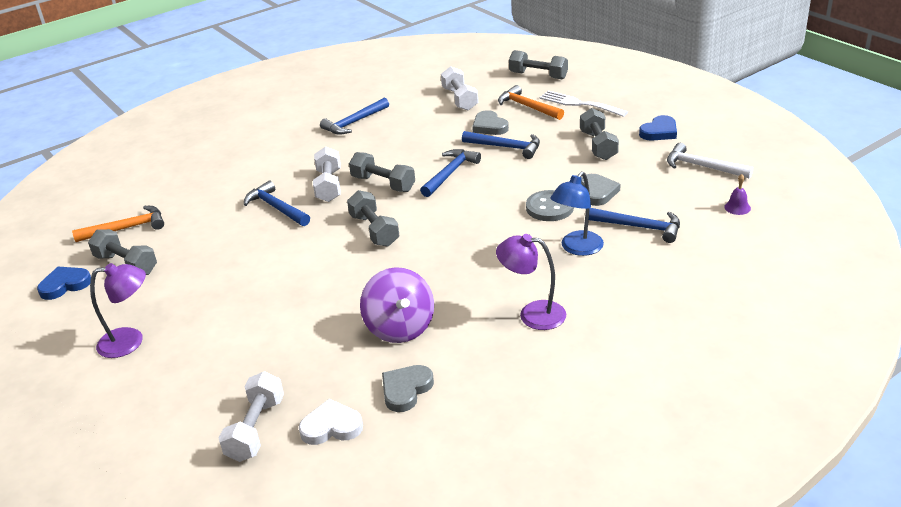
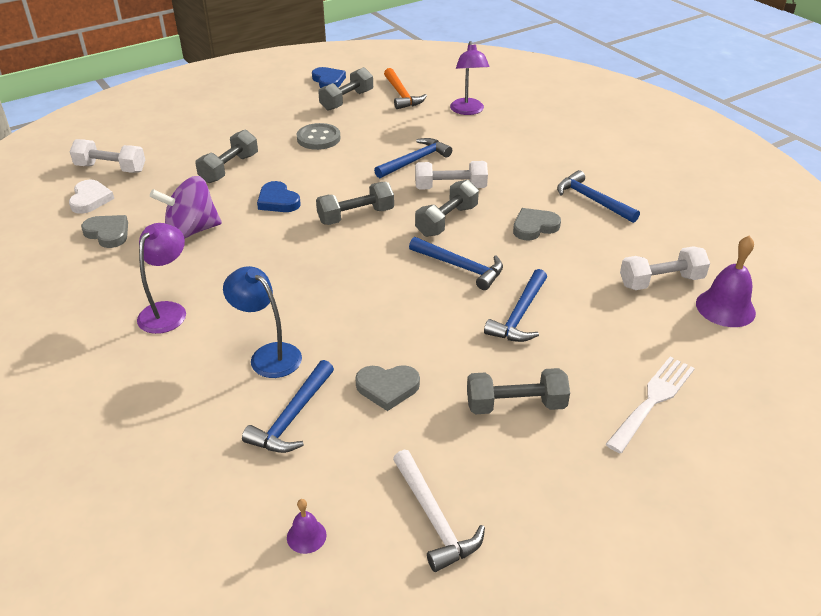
camera: 90 degrees right, 5 degrees up
purple lamp [90,263,146,358] -> purple lamp moved to [450,41,489,115]
grey heart [472,110,509,135] -> grey heart moved to [513,208,561,240]
orange hammer [498,85,564,120] -> none
grey dumbbell [509,50,568,79] -> grey dumbbell moved to [195,130,258,183]
grey button [526,190,574,221] -> grey button moved to [296,123,341,150]
blue heart [639,115,677,140] -> blue heart moved to [257,181,300,212]
white hammer [667,143,753,179] -> white hammer turned 120 degrees clockwise [393,450,485,572]
none -> purple bell [696,235,756,327]

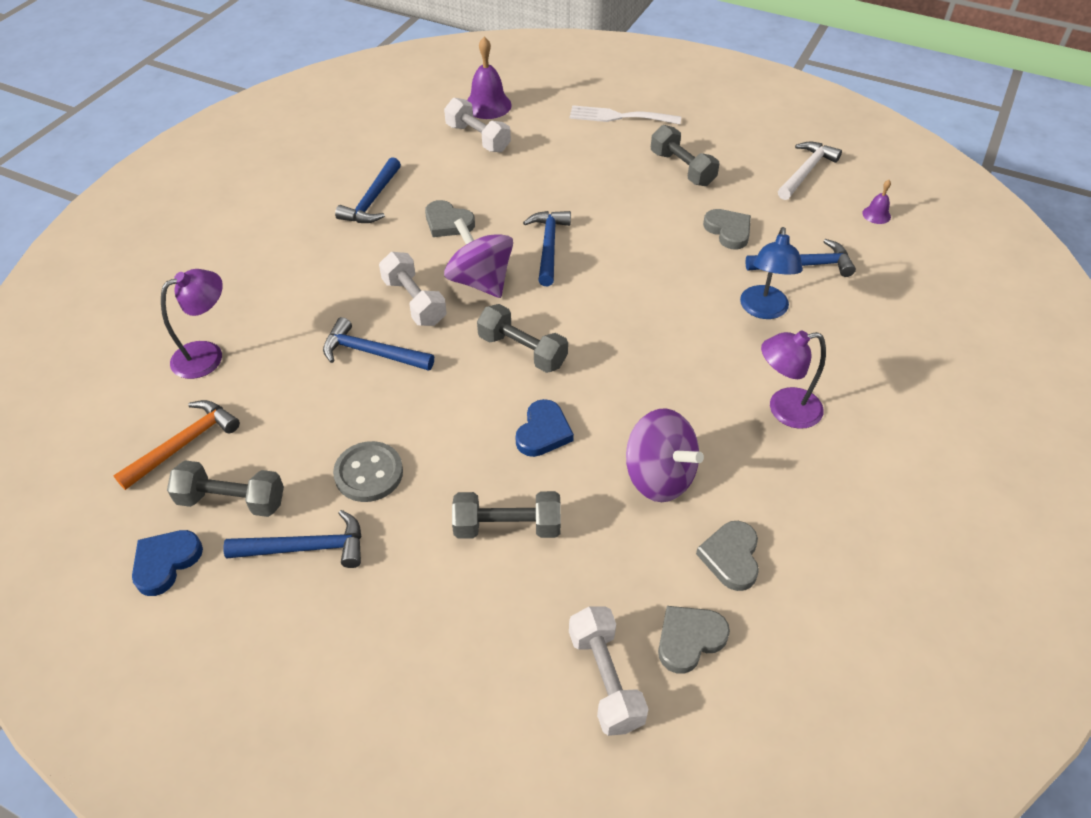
camera: 120 degrees left, 10 degrees up
white heart [69,180,114,214] -> grey heart [658,606,730,674]
grey dumbbell [415,180,479,237] -> purple spinning top [444,218,513,298]
blue hammer [484,269,547,342] -> blue hammer moved to [223,510,362,568]

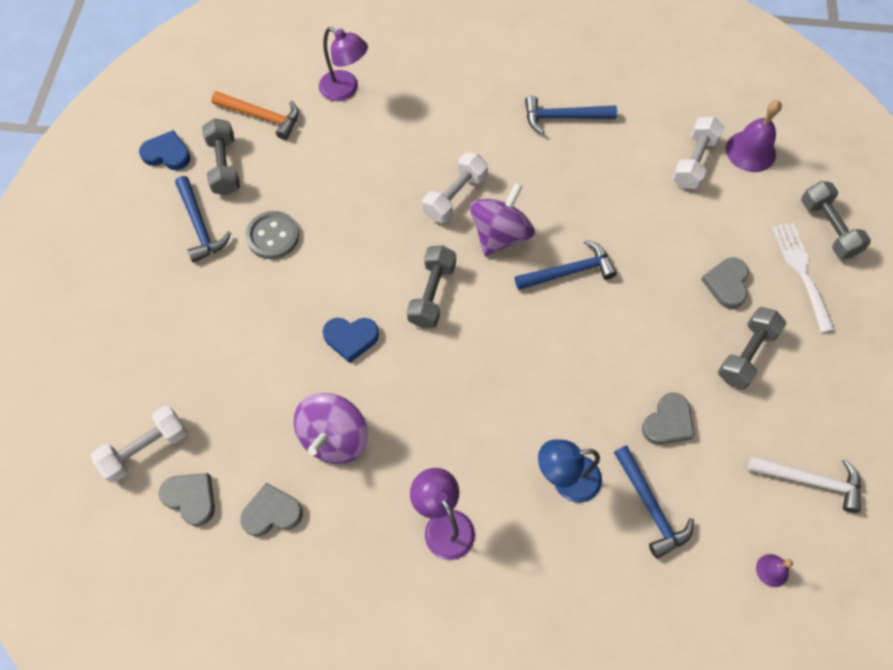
camera: 70 degrees right, 15 degrees up
blue hammer [323,317,434,371] -> none
grey heart [425,200,475,237] -> grey heart moved to [701,258,749,309]
grey dumbbell [452,491,561,539] -> grey dumbbell moved to [801,181,871,259]

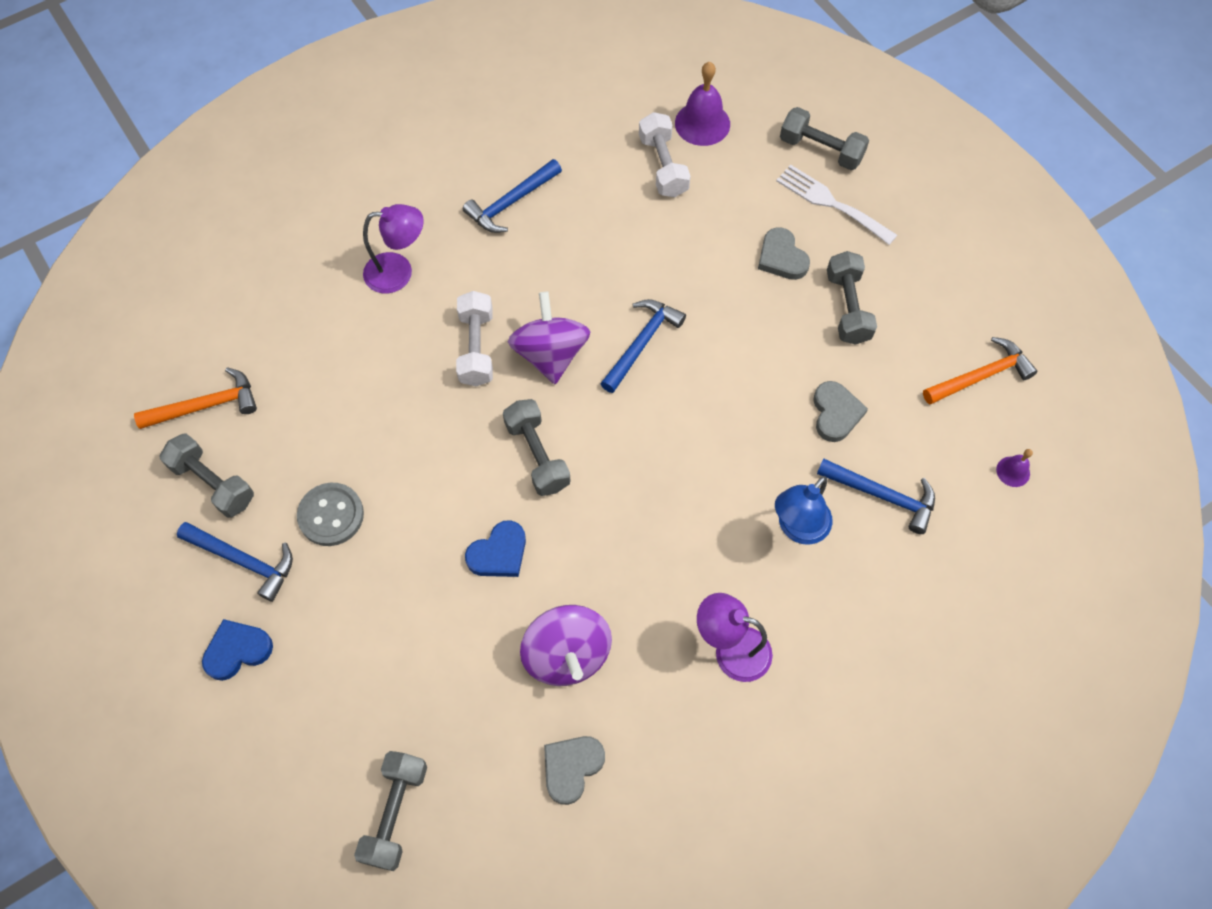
camera: 40 degrees left, 0 degrees up
white dumbbell [91,406,187,483] -> grey dumbbell [354,751,427,871]
blue heart [139,130,191,170] -> blue heart moved to [202,619,273,681]
grey heart [159,473,215,526] -> none
purple lamp [319,27,368,101] -> purple lamp moved to [363,204,424,293]
white hammer [747,456,861,513] -> orange hammer [923,337,1037,404]

